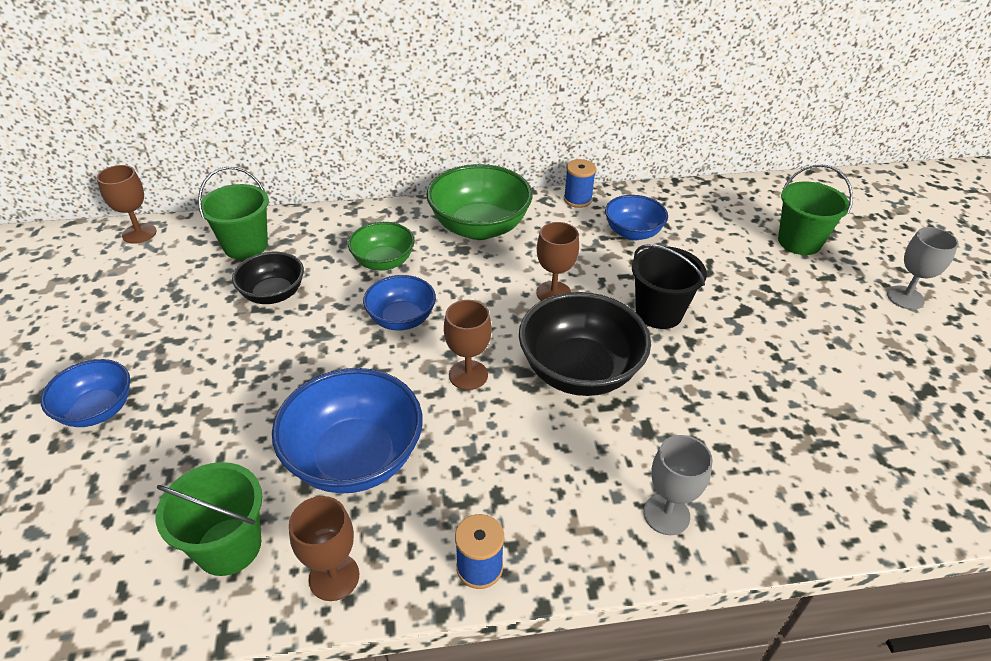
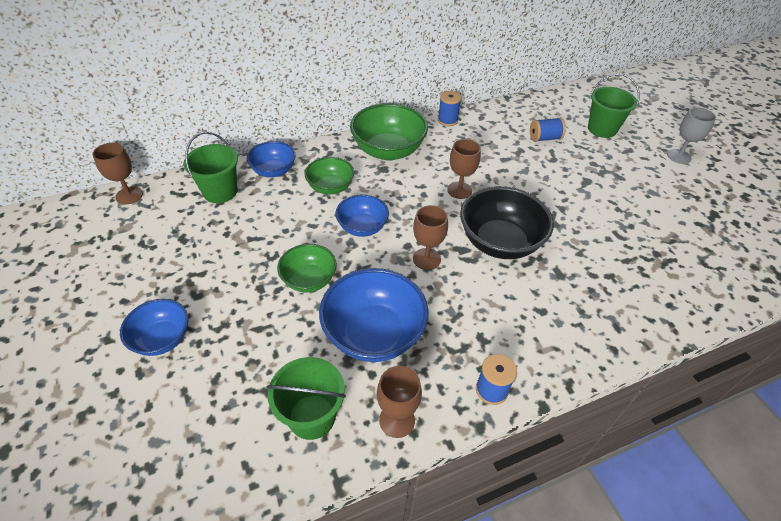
camera: 15 degrees left, 5 degrees up
black bowl [232,252,304,304] -> none
blue bowl [605,195,668,241] -> blue bowl moved to [247,141,296,177]
black bucket [632,244,707,329] -> none
grey goblet [643,435,713,535] -> none
none -> green bowl [277,244,337,292]
none -> blue spool [530,118,566,142]

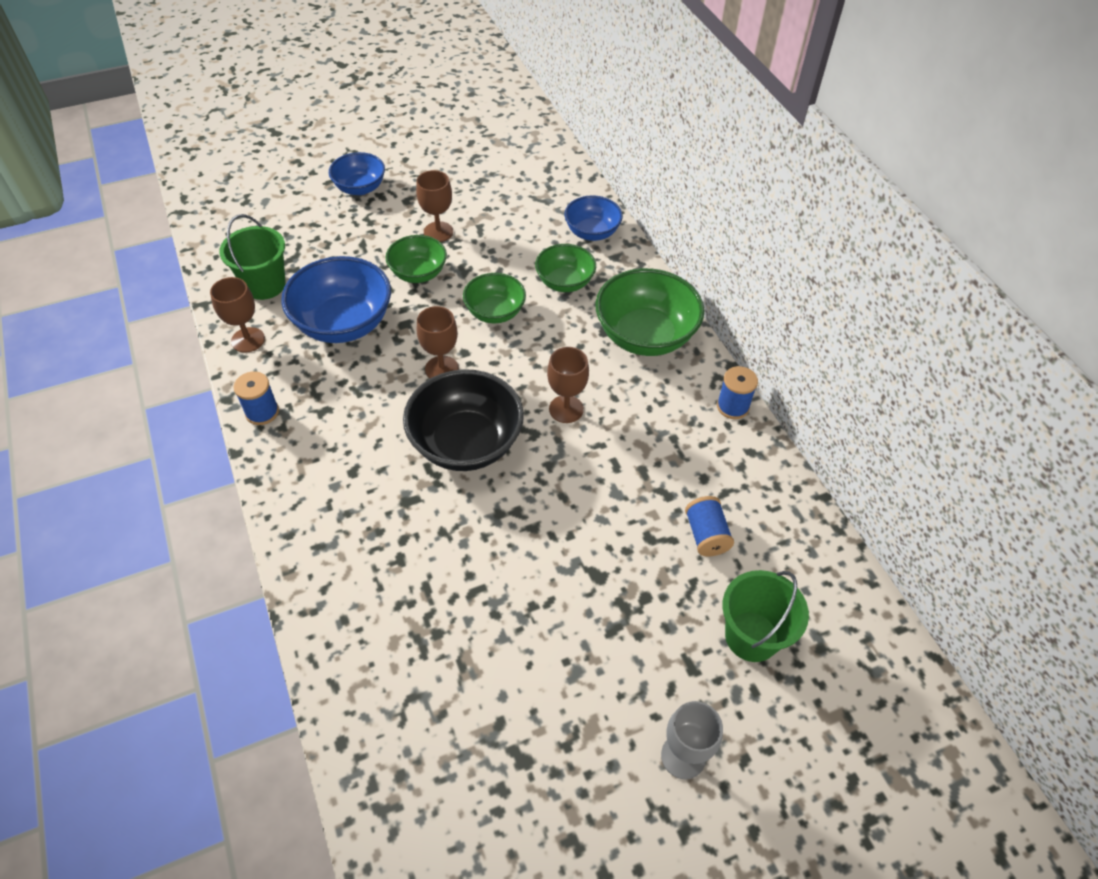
camera: 90 degrees right, 5 degrees up
brown goblet [92,143,143,204] -> brown goblet moved to [416,170,453,242]
green bucket [183,132,238,203] -> none
blue bowl [335,194,389,237] -> green bowl [463,273,526,323]

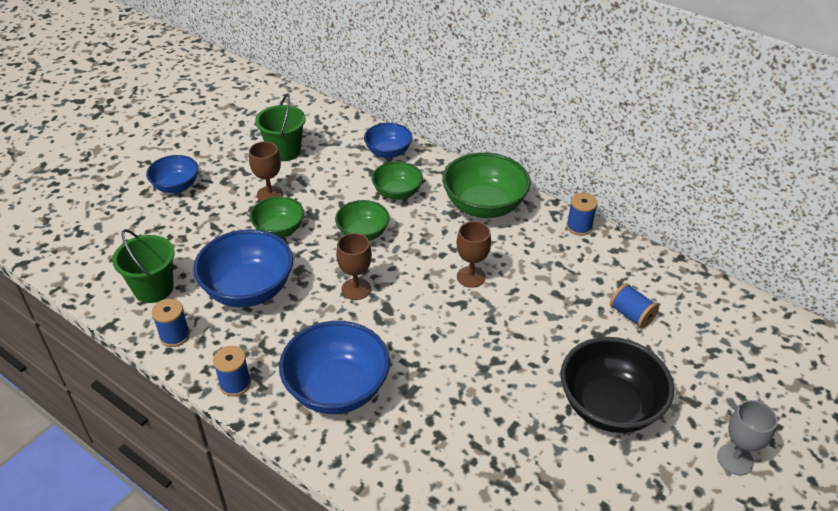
camera: 30 degrees left, 10 degrees down
brown goblet [210,277,265,353] -> blue spool [152,299,190,347]
black bowl [403,369,524,471] -> black bowl moved to [561,337,674,433]
green bucket [723,570,809,662] -> green bucket moved to [255,94,306,161]
none -> blue bowl [279,321,390,414]

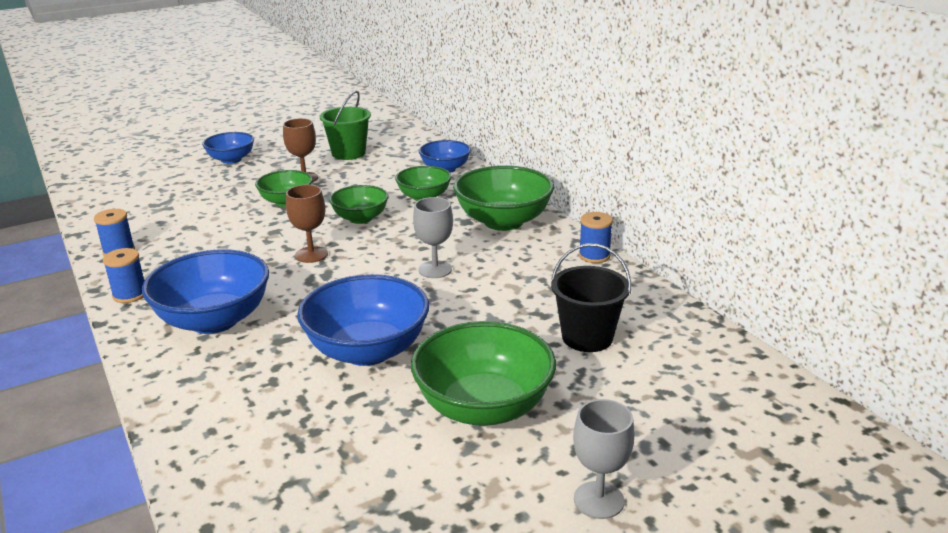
camera: 25 degrees right, 15 degrees down
green bucket [112,229,175,303] -> none
blue bowl [193,229,293,307] -> blue bowl moved to [297,274,429,366]
brown goblet [457,221,491,288] -> grey goblet [413,197,453,278]
black bowl [561,337,674,433] -> green bowl [411,321,556,426]
blue spool [610,283,659,328] -> black bucket [551,244,631,352]

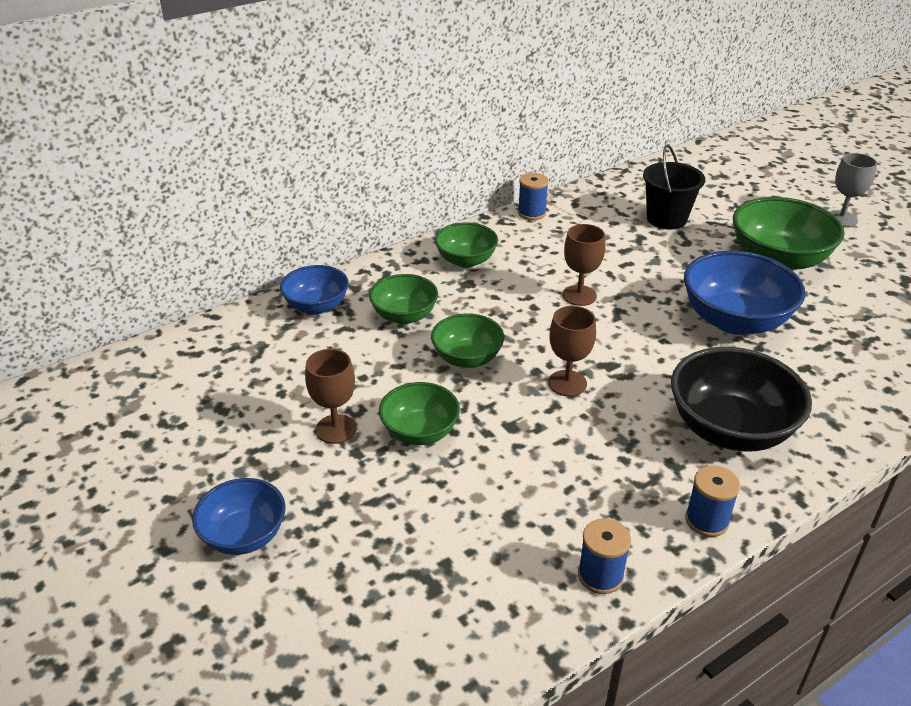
camera: 95 degrees left, 10 degrees up
blue bowl [142,249,269,334] -> black bowl [671,347,812,452]
green bucket [320,91,371,160] -> none
grey goblet [413,197,453,278] -> brown goblet [563,224,605,306]
green bowl [453,165,554,231] -> green bowl [435,222,498,268], size x0.60

